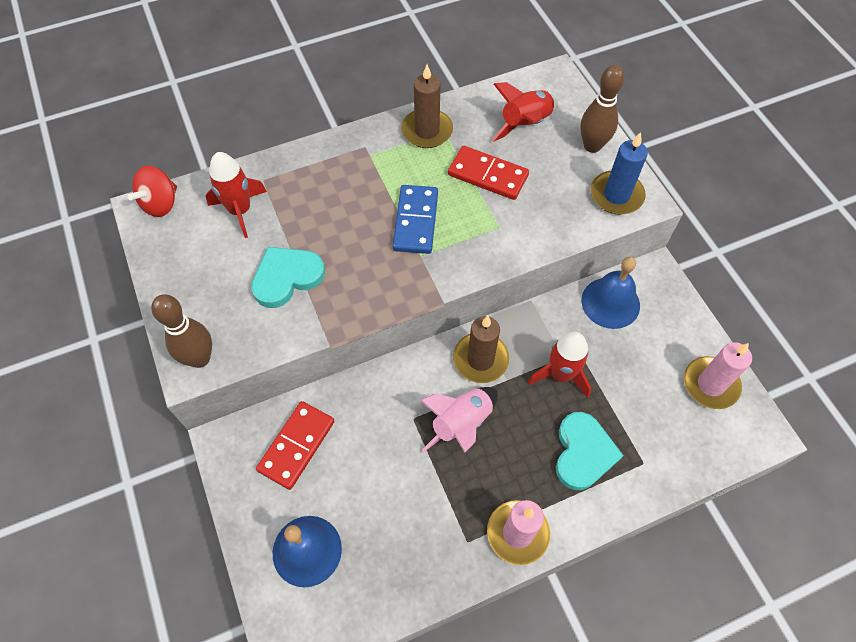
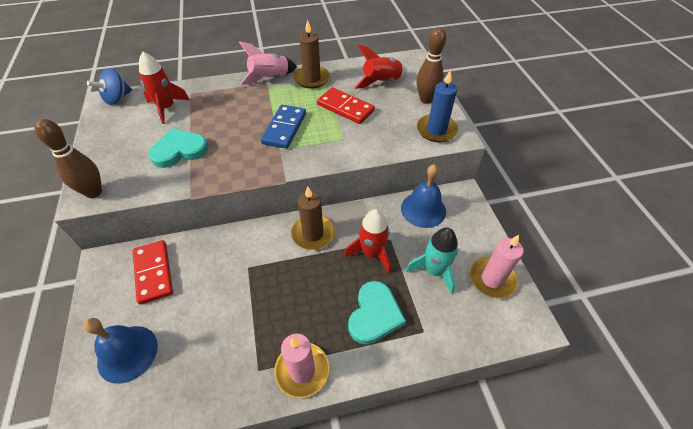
camera: 10 degrees right, 10 degrees down
red spinning top [127,166,177,217] -> blue spinning top [87,68,132,105]
red domino [256,401,335,490] -> red domino turned 60 degrees counterclockwise [133,240,173,305]
pink rocket [420,387,498,453] -> pink rocket moved to [239,41,297,85]
none -> turquoise rocket [406,227,458,294]

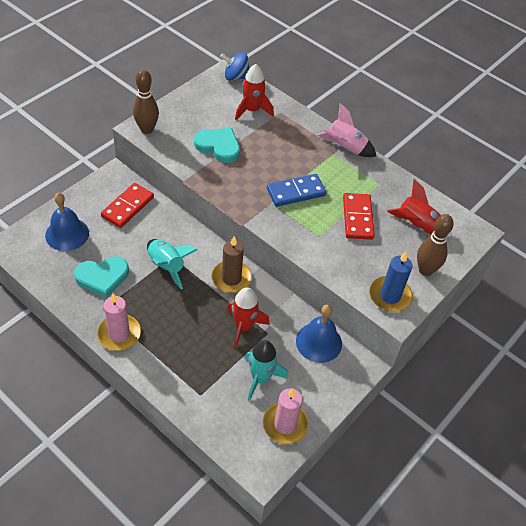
camera: 50 degrees right, 0 degrees up
brown candle [294,19,330,89] -> none
turquoise heart [348,281,406,345] -> turquoise heart moved to [74,256,129,298]
none -> turquoise rocket [147,239,198,289]

